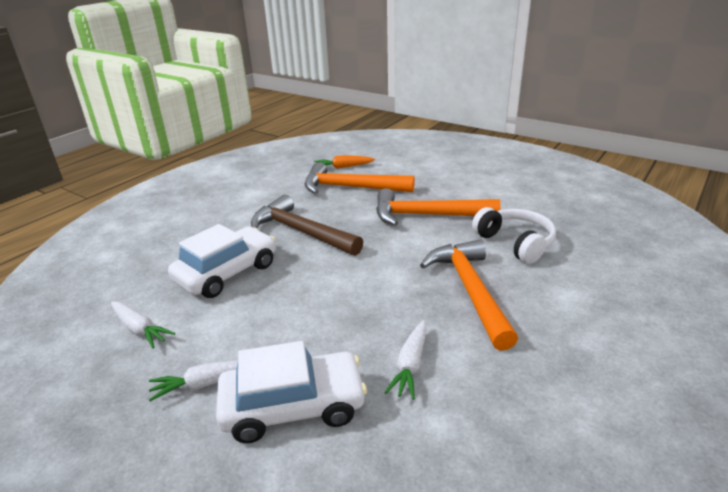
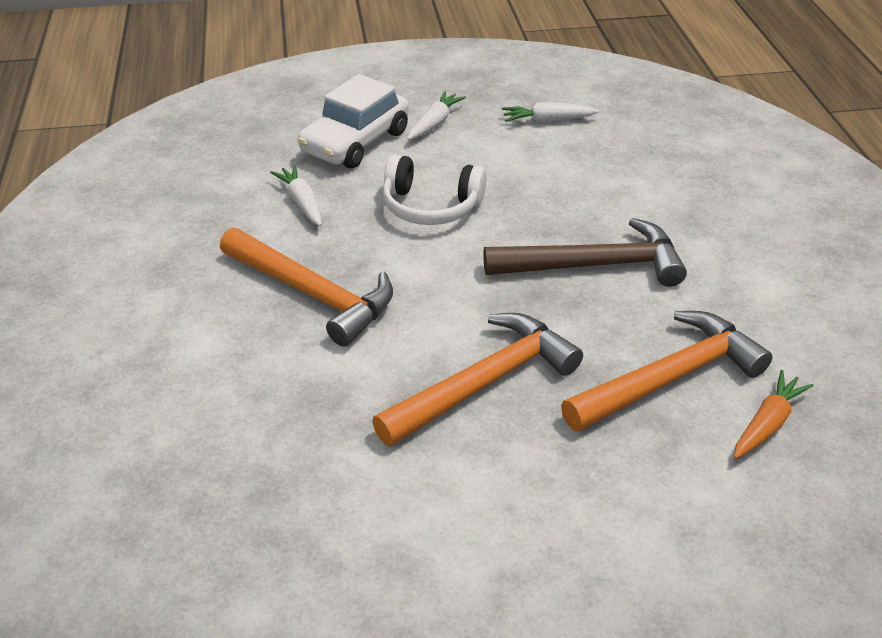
camera: 135 degrees right, 10 degrees up
white car [168,224,276,298] -> none
white headphones [472,207,556,264] -> white headphones moved to [383,154,487,225]

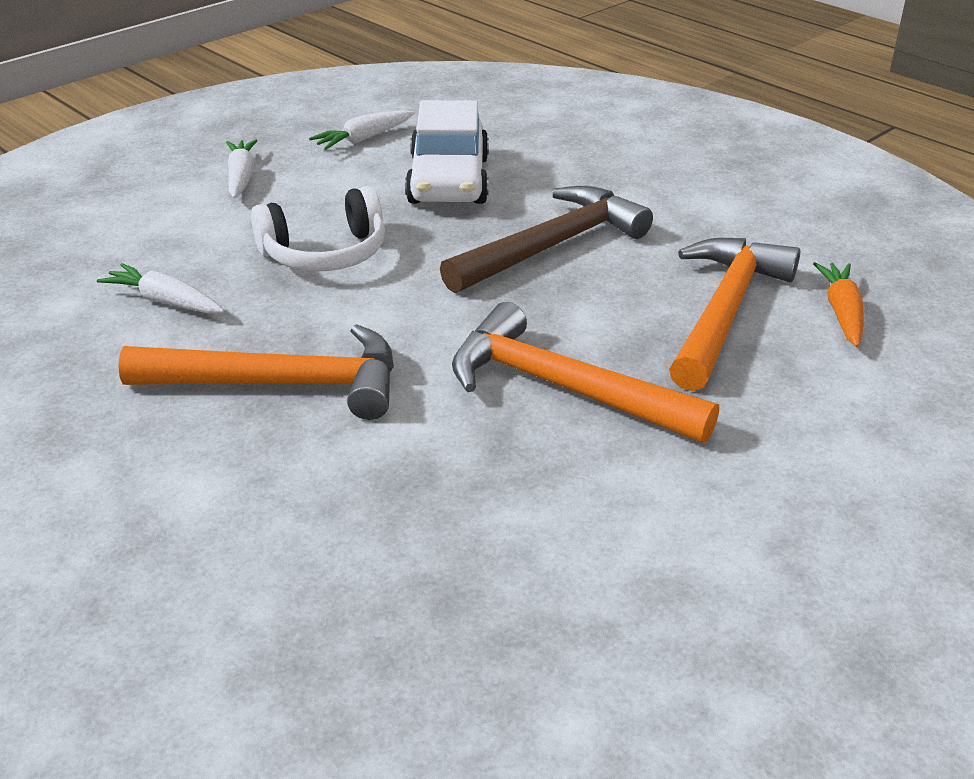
camera: 35 degrees left, 5 degrees down
white car [298,74,409,168] -> white car moved to [405,100,489,204]
orange hammer [372,313,583,447] -> orange hammer turned 75 degrees counterclockwise [452,302,719,443]

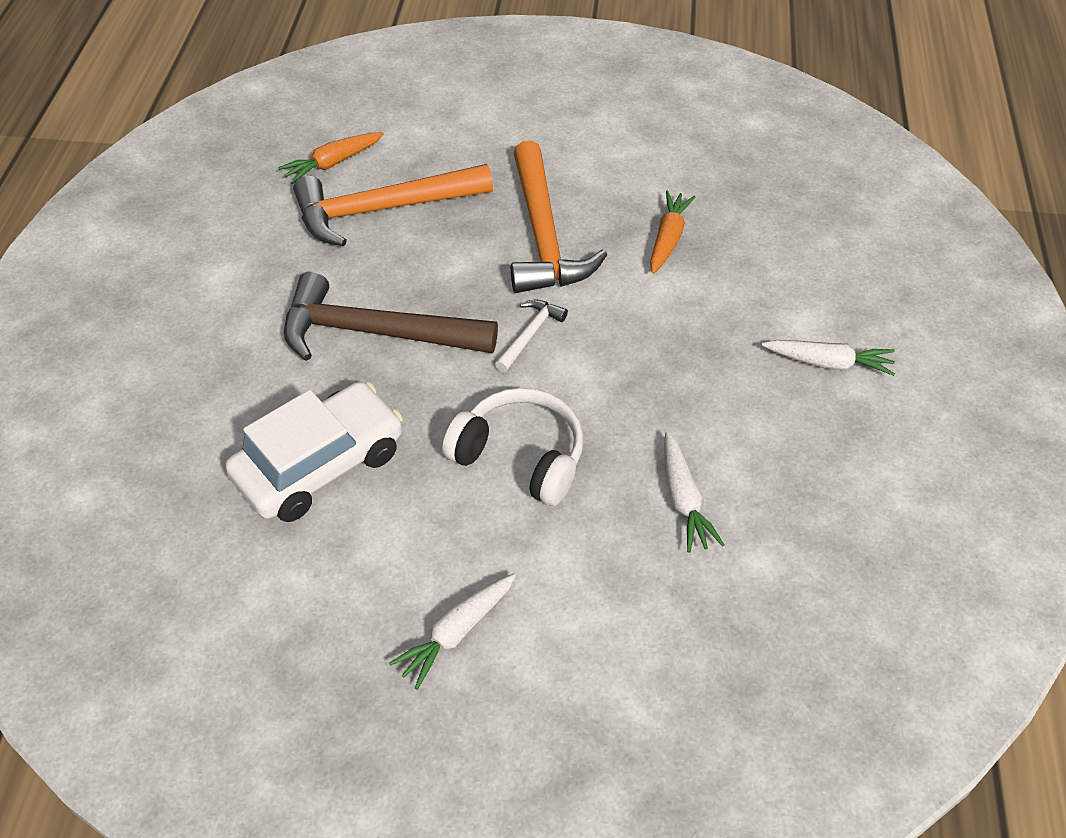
camera: 130 degrees left, 15 degrees up
orange hammer [118,324,394,420] -> none
white carrot [309,110,414,150] -> white carrot moved to [762,340,895,376]
none -> white hammer [495,300,568,373]
none -> orange carrot [650,190,696,274]

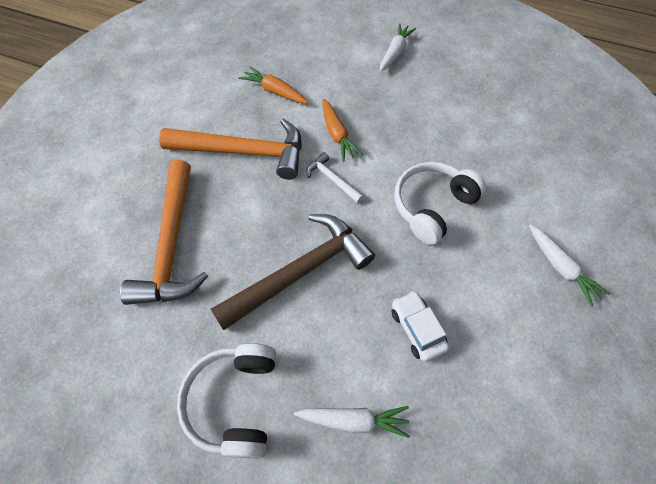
camera: 75 degrees left, 10 degrees up
white car [225,382,403,522] -> white car [391,291,449,362], size x0.54
orange carrot [278,132,384,184] -> orange carrot moved to [322,99,363,162]
brown hammer [284,271,498,361] -> brown hammer turned 150 degrees counterclockwise [211,214,375,330]
white carrot [664,431,724,553] -> white carrot moved to [294,406,410,438]
none -> white headphones [177,343,276,459]

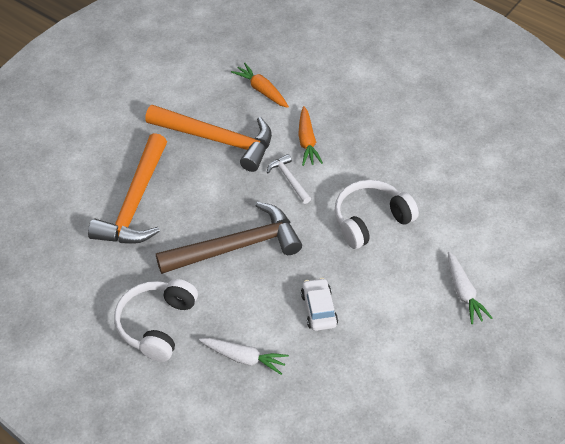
camera: 15 degrees right, 10 degrees down
white carrot [380,23,416,72] -> none

